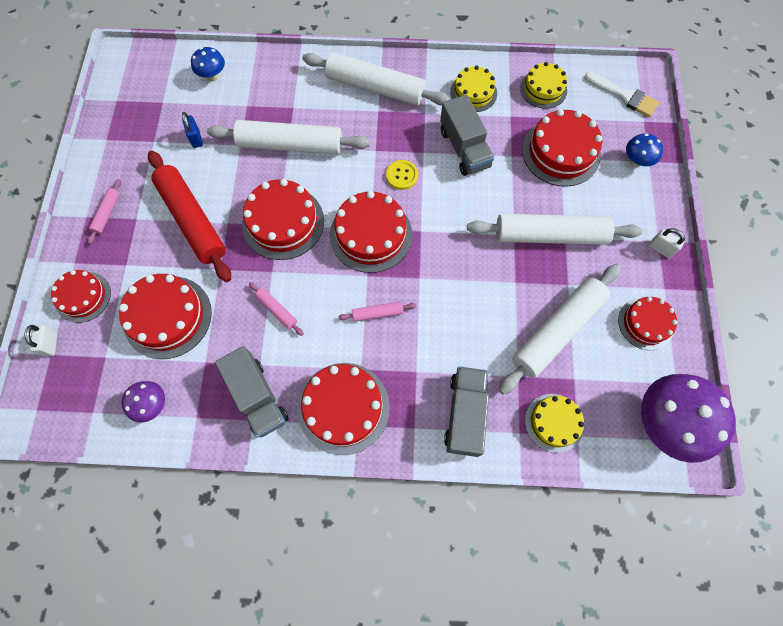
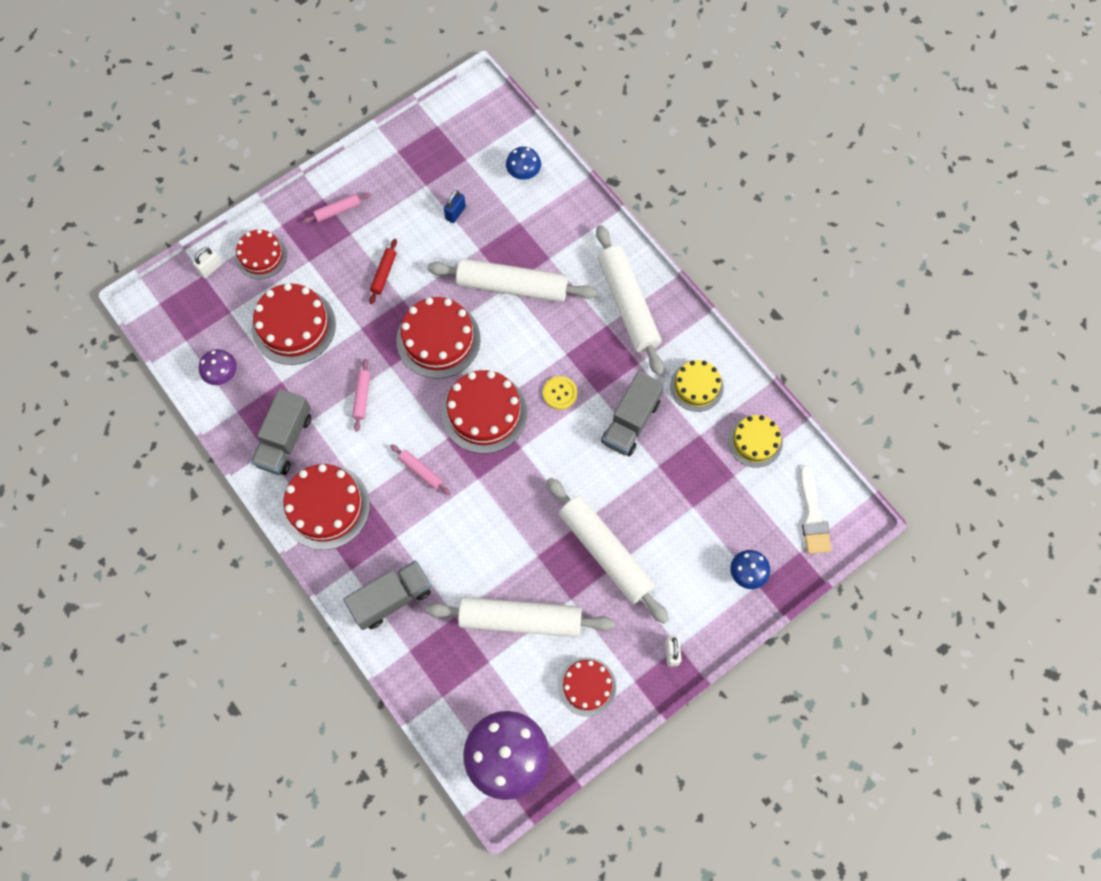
camera: 50 degrees right, 0 degrees up
red rolling pin [148,151,231,282] -> red rolling pin [369,239,397,304], size x0.44
white rolling pin [207,120,370,154] -> white rolling pin turned 45 degrees counterclockwise [427,258,597,302]
red cake [522,109,602,187] -> none
yellow cake [525,394,584,453] -> none

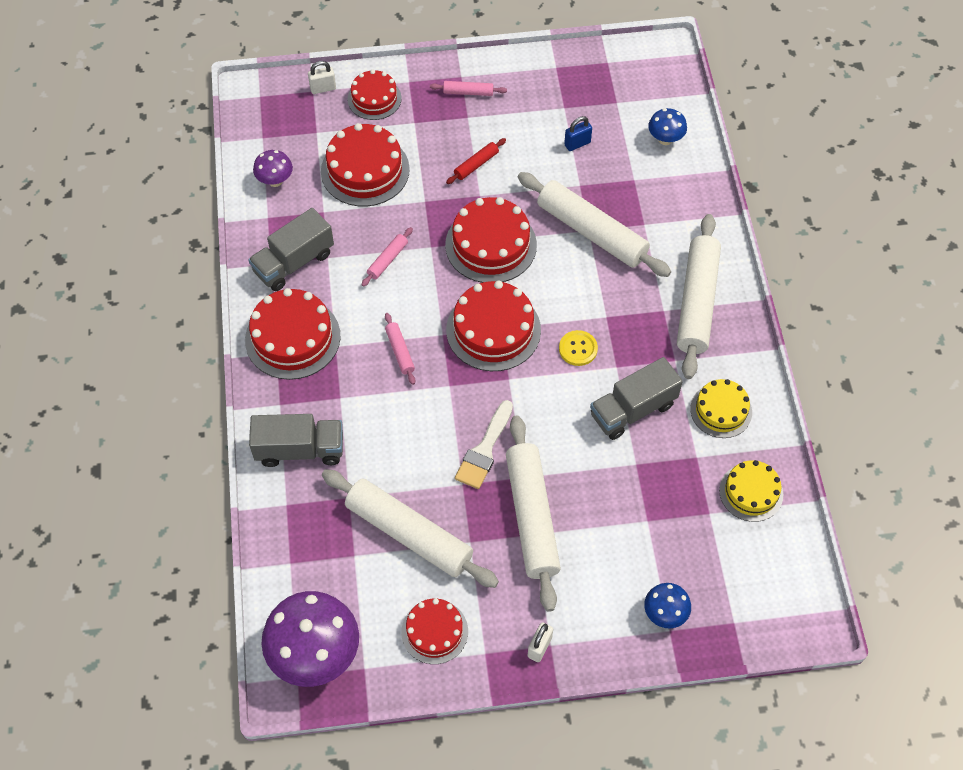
camera: 30 degrees right, 10 degrees down
white brush [800,465,832,554] -> white brush moved to [455,400,513,489]

